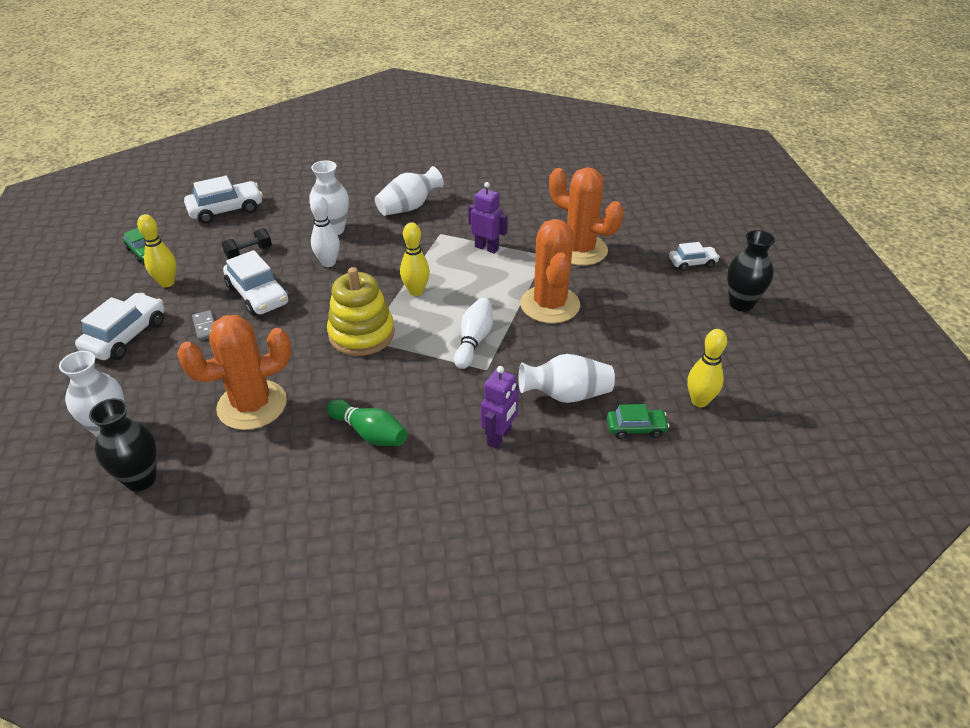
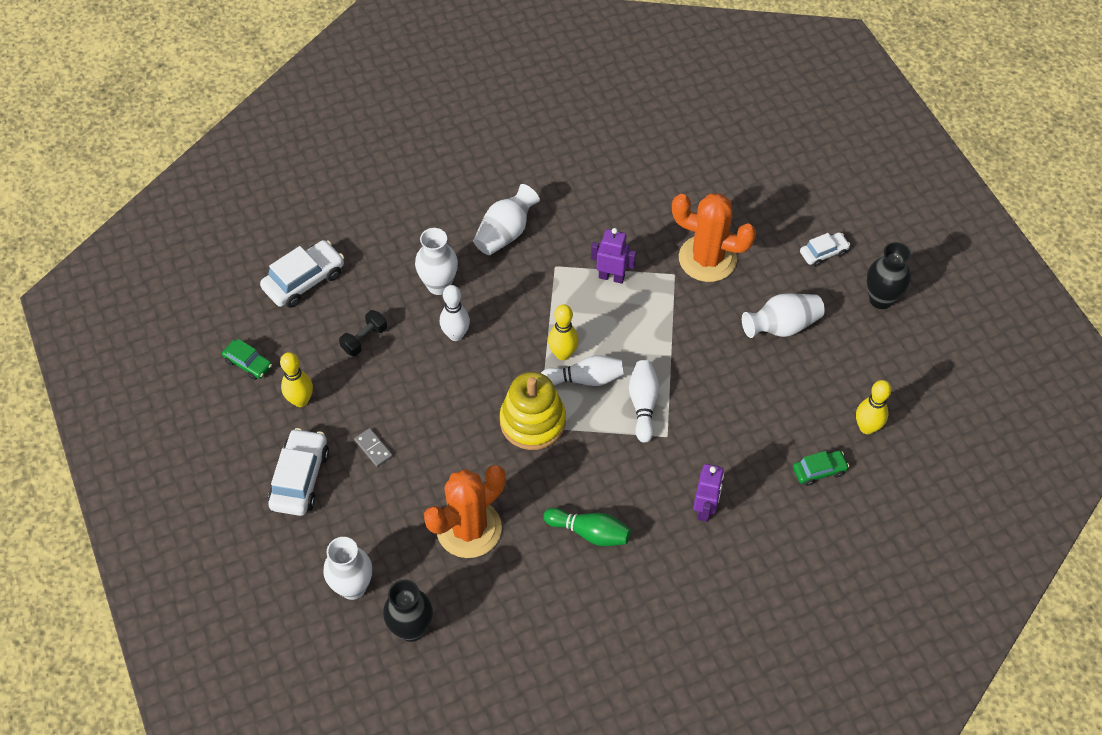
camera: 15 degrees left, 15 degrees up
white car [223,250,289,316] -> none
white vase [519,354,615,403] -> white vase moved to [742,293,825,338]
orange cactus [520,219,580,323] -> none
none -> white bowling pin [541,355,624,386]

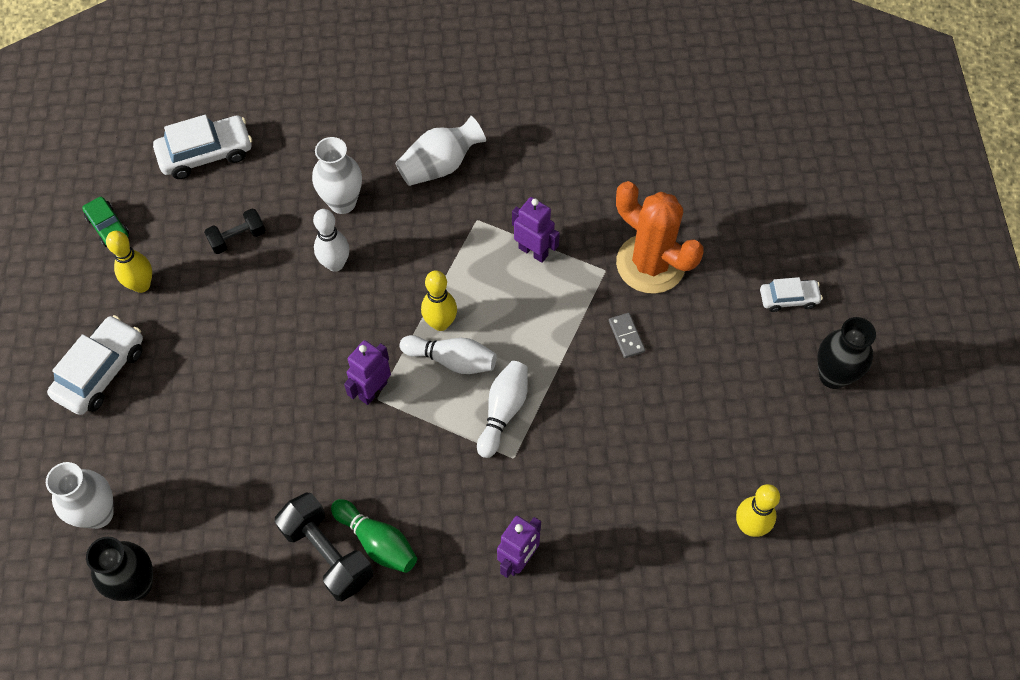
camera: 20 degrees right, 5 degrees up
grey domino [354,428,393,467] -> grey domino moved to [609,313,645,358]
orange cactus [424,465,506,558] -> none
yellow stacking toy [500,372,566,450] -> purple robot [344,340,391,405]
white vase [742,293,825,338] -> none
green car [793,450,849,486] -> none
none -> black dumbbell [275,492,373,601]

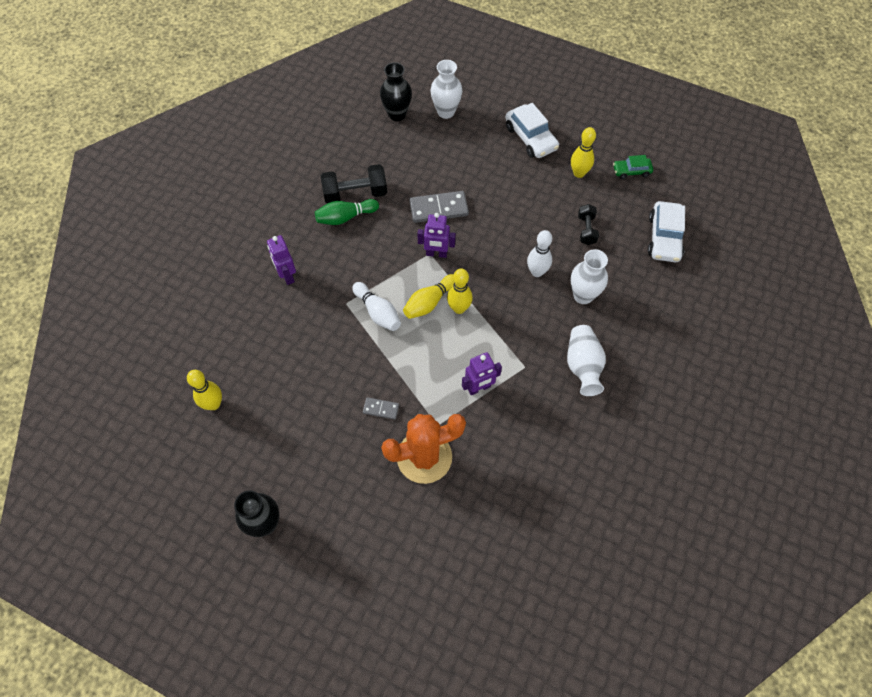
camera: 120 degrees right, 0 degrees up
purple robot [344,340,391,405] -> purple robot turned 120 degrees clockwise [417,213,456,258]
white bowling pin [400,335,497,374] -> yellow bowling pin [403,274,455,319]
white car [760,277,823,312] -> none
none -> grey domino [409,191,469,223]

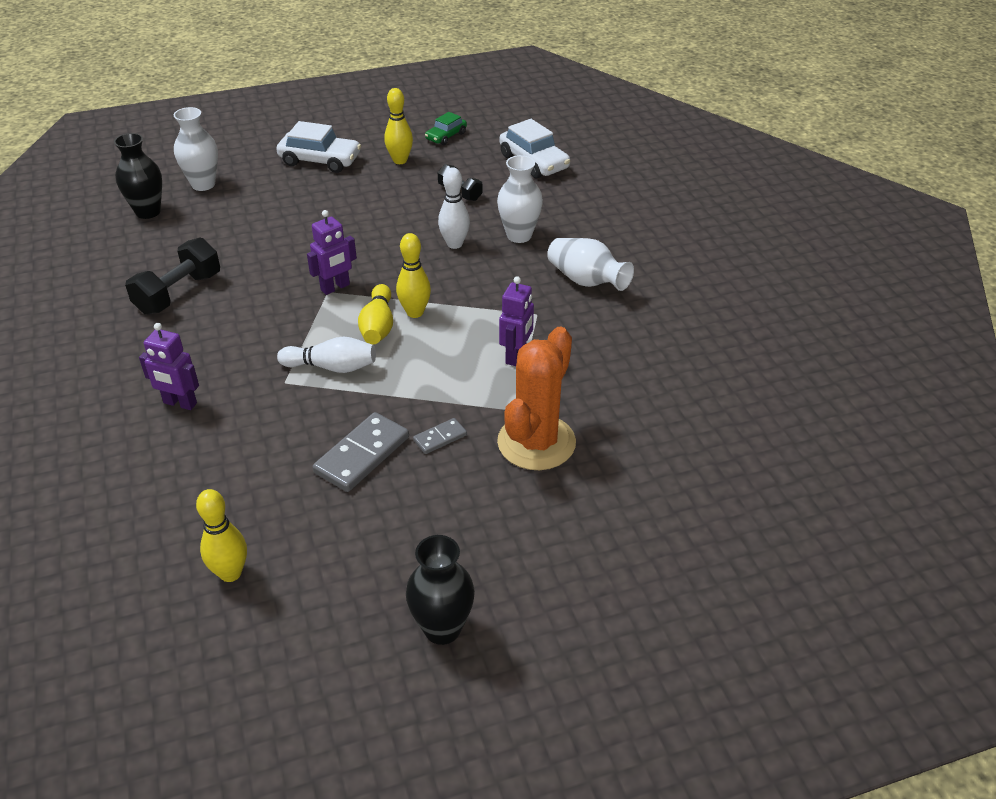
camera: 45 degrees left, 20 degrees down
green bowling pin [315,199,379,225] -> none
grey domino [409,191,469,223] -> grey domino moved to [313,412,409,492]

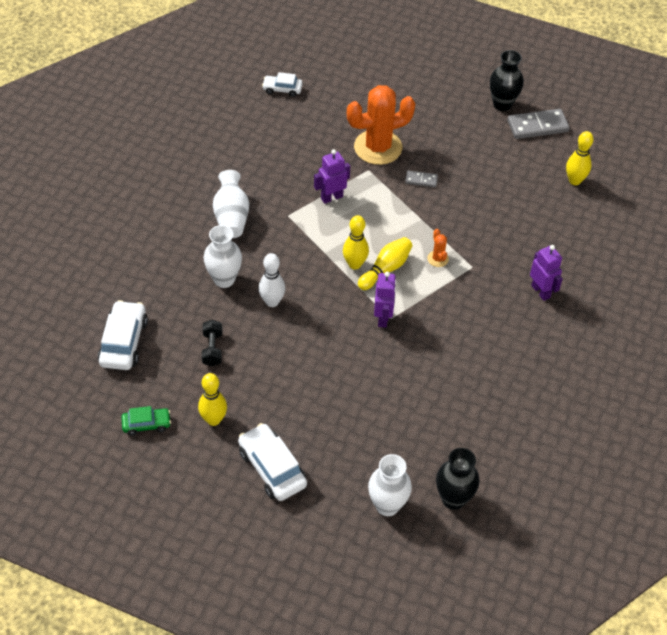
camera: 140 degrees left, 10 degrees up
black dumbbell [125,237,220,315] -> none
white bowling pin [277,337,376,373] -> orange cactus [427,229,449,267]
purple robot [307,210,357,295] -> purple robot turned 90 degrees clockwise [374,272,396,328]
grey domino [313,412,409,492] -> grey domino moved to [507,109,570,139]
none -> white car [262,72,303,97]

